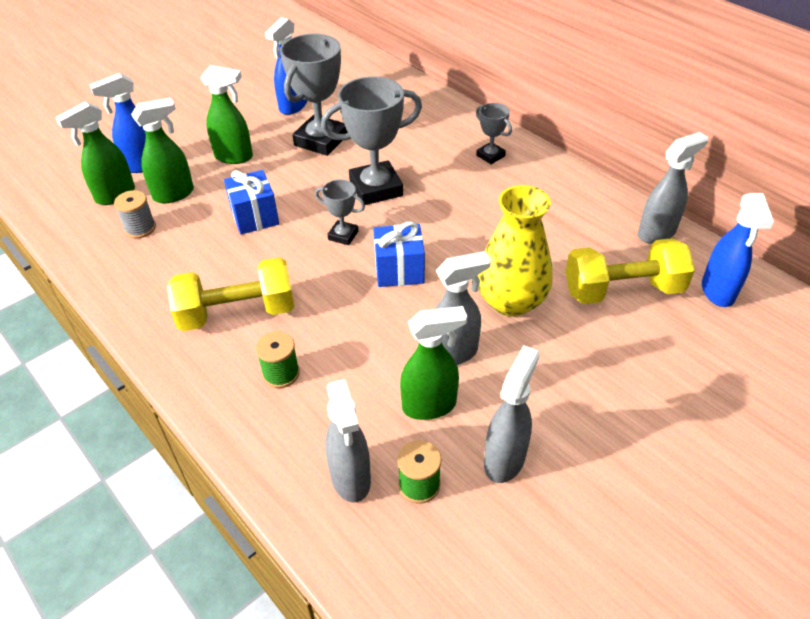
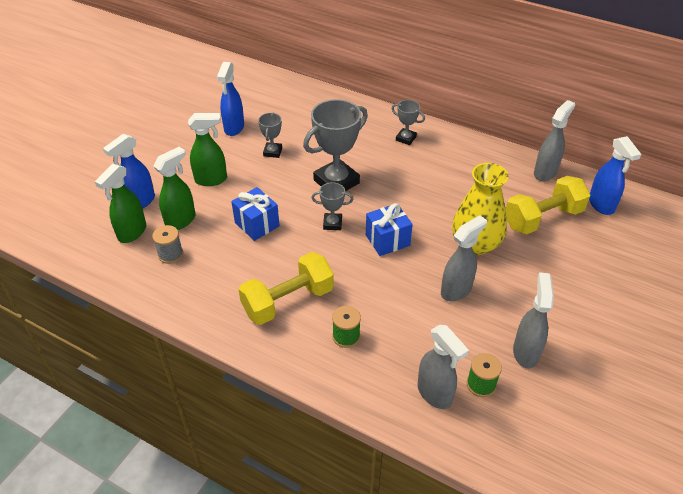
camera: 20 degrees left, 0 degrees up
grey trophy [280,34,348,156] -> grey trophy [258,113,282,158], size x0.51
green spray bottle [400,306,467,420] -> none

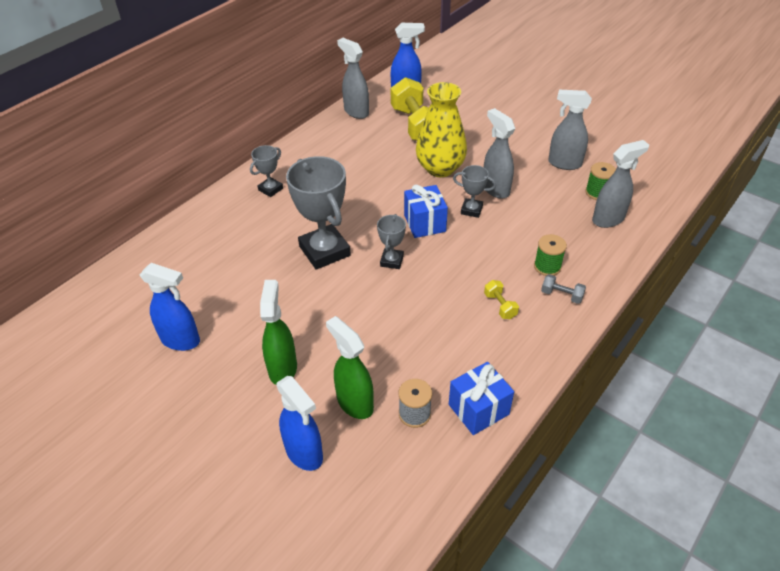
camera: 80 degrees left, 0 degrees up
green spray bottle [95,164,146,243] -> none
blue gift [231,187,280,241] -> blue gift moved to [449,362,514,435]
yellow dumbbell [238,252,334,325] -> yellow dumbbell [484,280,519,319], size x0.43
grey trophy [258,113,282,158] -> grey trophy moved to [453,165,496,218]
none -> grey dumbbell [541,274,586,304]

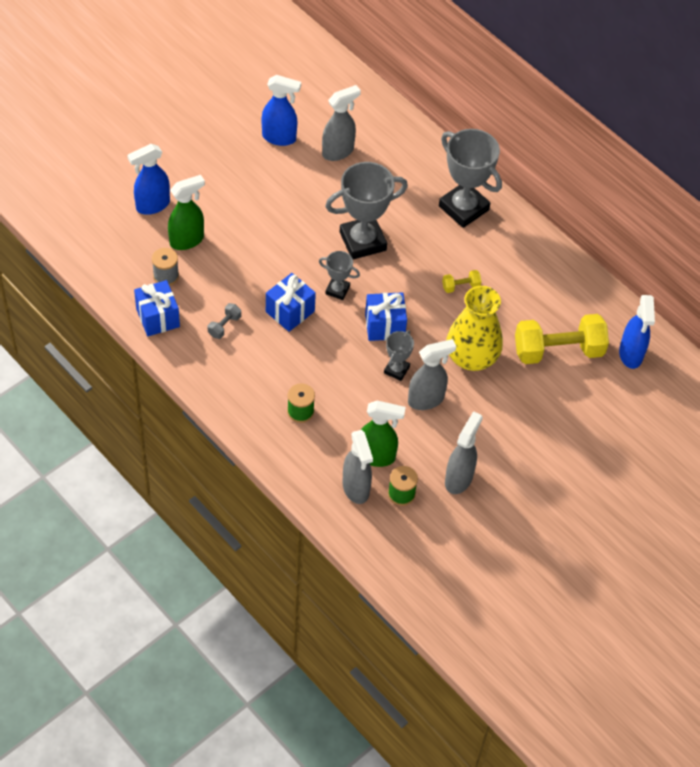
camera: 95 degrees right, 10 degrees up
blue spray bottle [140,263,200,351] -> blue spray bottle turned 105 degrees counterclockwise [262,75,301,146]
grey trophy [250,145,283,197] -> grey trophy [439,129,502,228], size x1.98
green spray bottle [260,280,297,385] -> green spray bottle moved to [361,401,406,467]
grey spray bottle [337,38,369,119] -> grey spray bottle moved to [322,85,361,161]
yellow dumbbell [484,280,519,319] -> yellow dumbbell moved to [442,270,482,293]
grey dumbbell [541,274,586,304] -> grey dumbbell moved to [208,303,241,339]
none -> blue gift [266,273,316,332]

